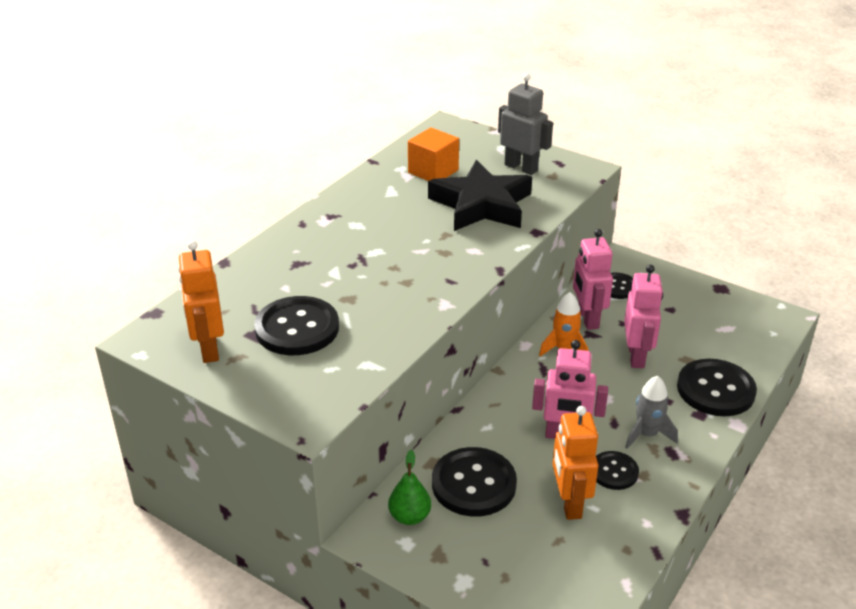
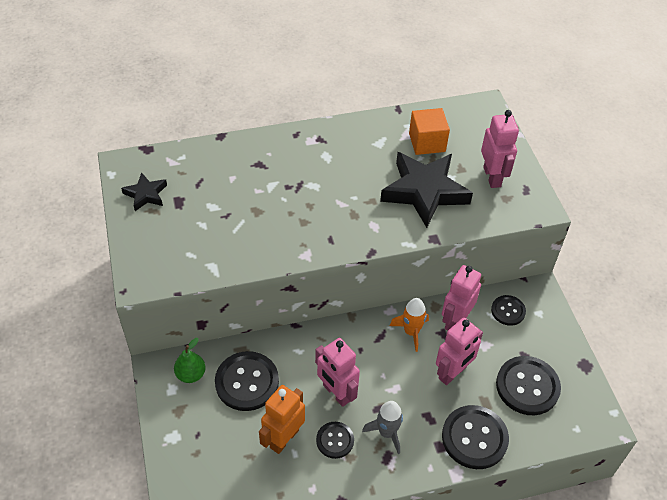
camera: 40 degrees right, 15 degrees up
orange robot [178,240,224,363] -> black star [121,172,167,211]
black button [254,296,339,355] -> black button moved to [496,356,561,415]
grey robot [498,73,553,175] -> pink robot [481,110,519,188]

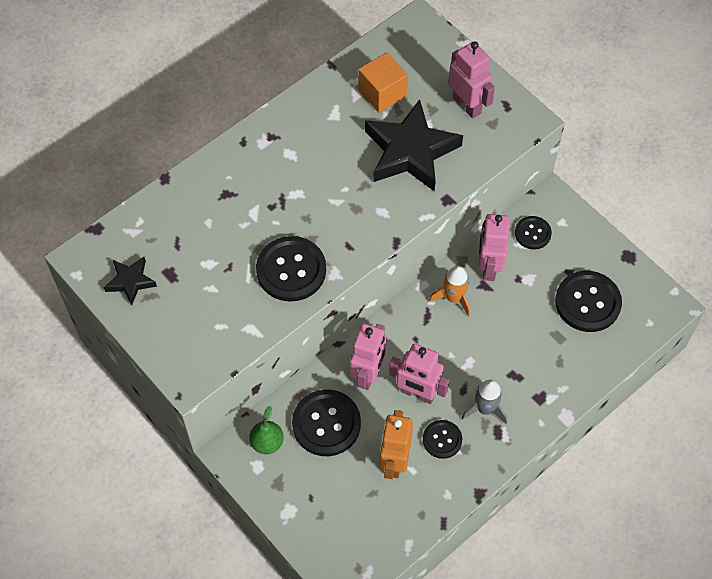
camera: 25 degrees left, 10 degrees up
pink robot [436,318,483,385] -> pink robot moved to [350,323,387,390]
black button [442,405,509,469] -> black button moved to [256,236,326,302]

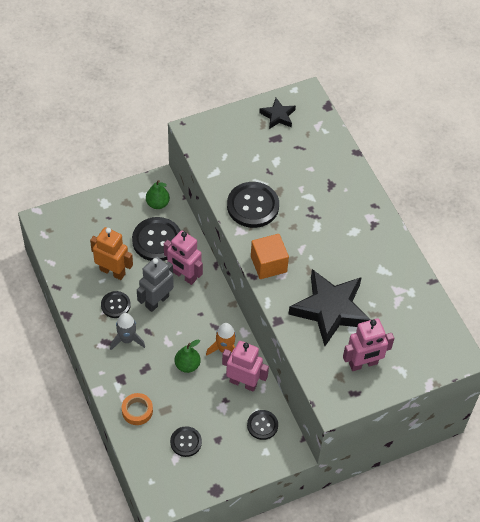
camera: 105 degrees right, 5 degrees down
orange cube [358,52,408,113] -> orange cube moved to [251,234,289,279]
pink robot [389,344,449,404] -> grey robot [137,257,174,312]
black button [555,271,622,332] -> black button [170,426,202,457], size x0.57
none -> orange tape [122,393,153,425]
none -> green pear [175,340,201,373]

